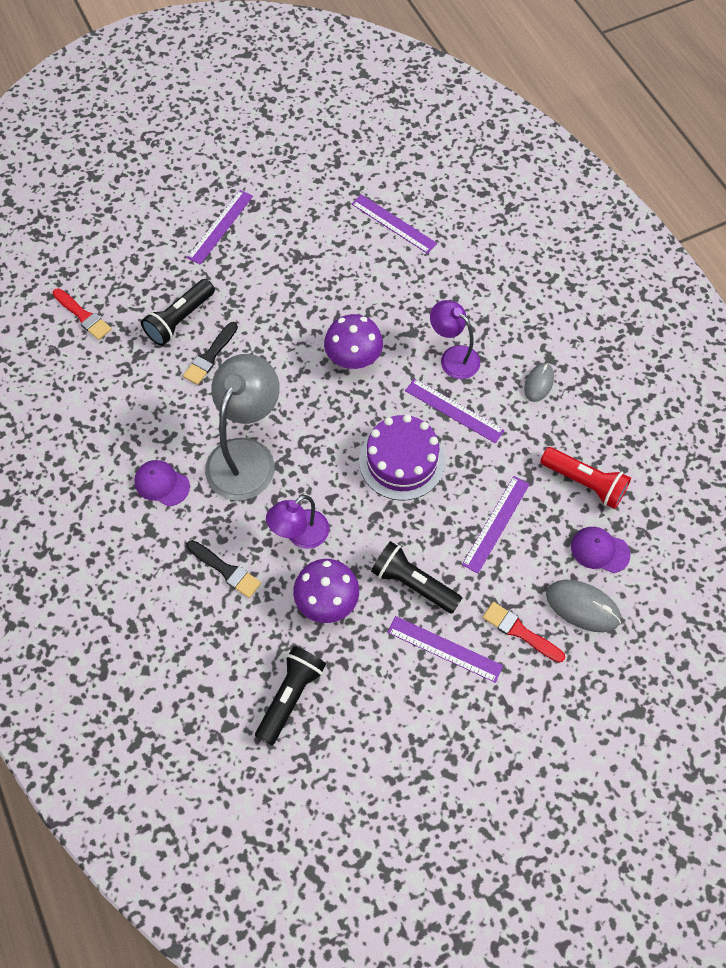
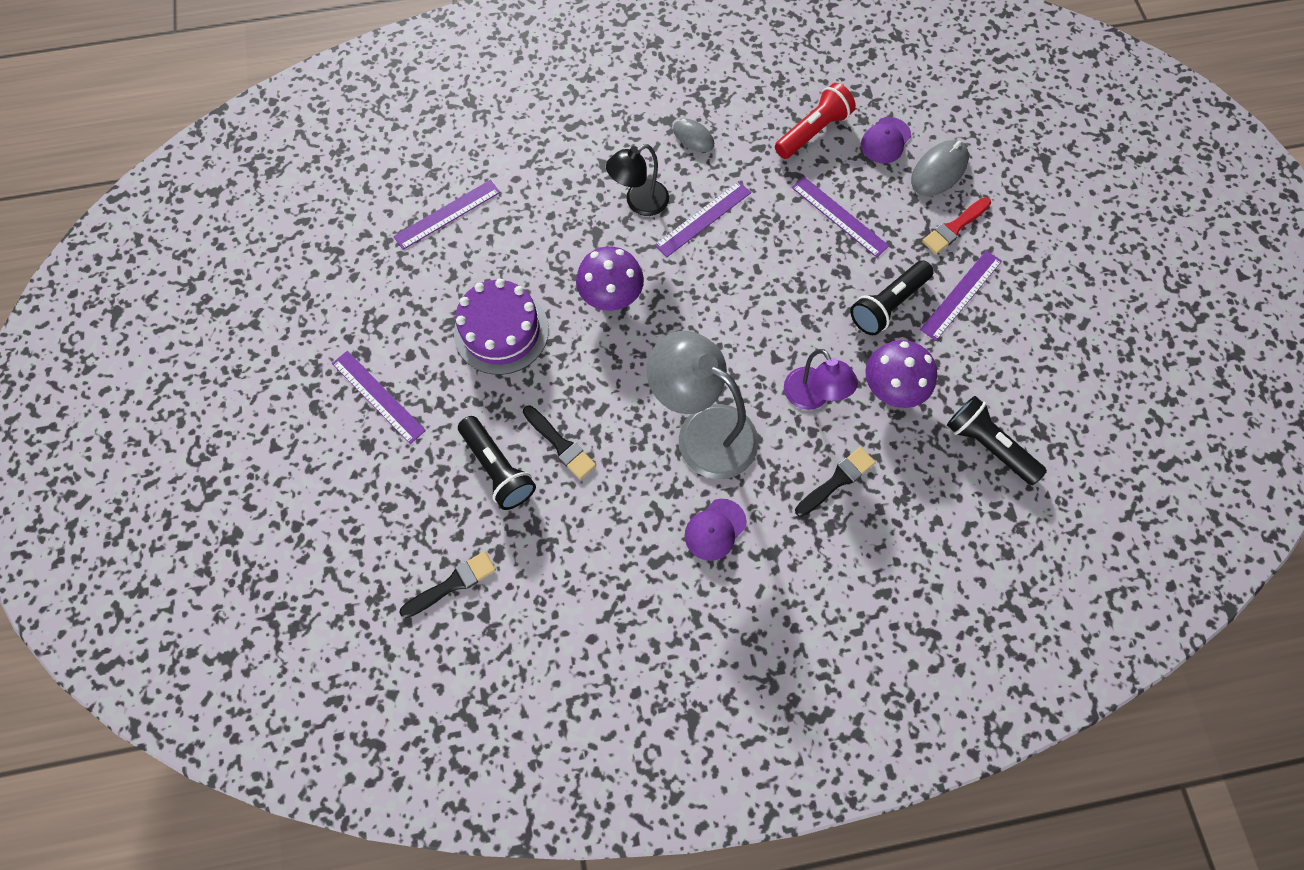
camera: 75 degrees left, 5 degrees up
red brush [53,288,112,340] -> black brush [399,551,496,618]
purple cake [359,414,445,501] -> purple cake moved to [454,279,549,375]
purple lamp [430,300,480,379] -> black lamp [606,144,669,216]

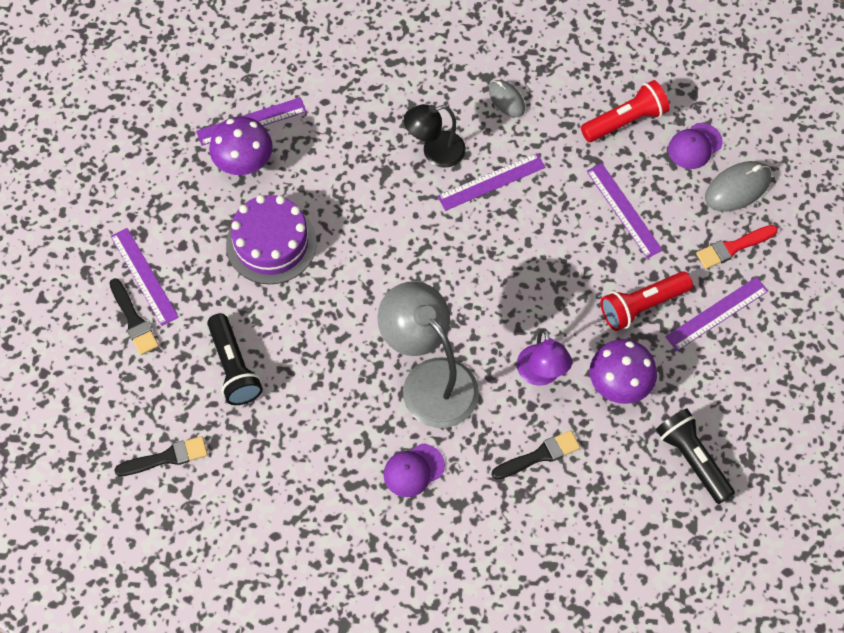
camera: 15 degrees right, 5 degrees down
black brush [523,405,596,480] -> black brush moved to [110,278,159,355]
purple mushroom [576,246,644,311] -> purple mushroom moved to [209,116,273,175]
black flashlight [850,260,934,335] -> red flashlight [601,271,693,331]

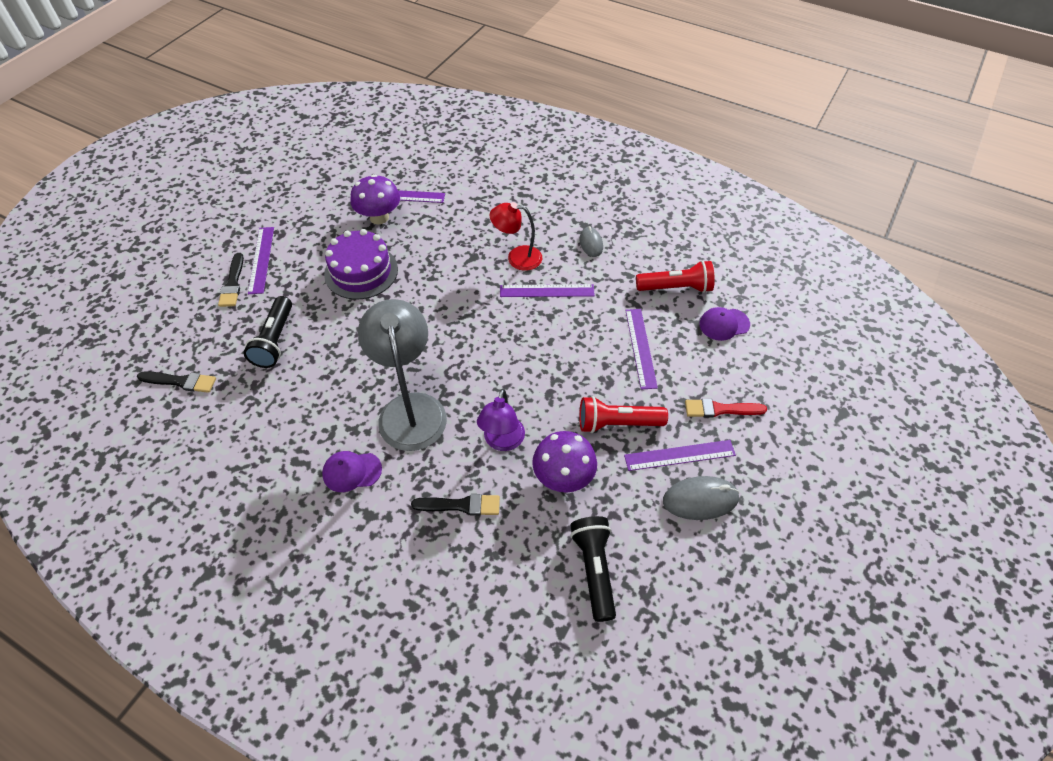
camera: 25 degrees right, 10 degrees down
black lamp [404,104,466,168] -> red lamp [490,202,542,271]
grey mouse [705,161,771,212] -> grey mouse moved to [663,476,740,520]

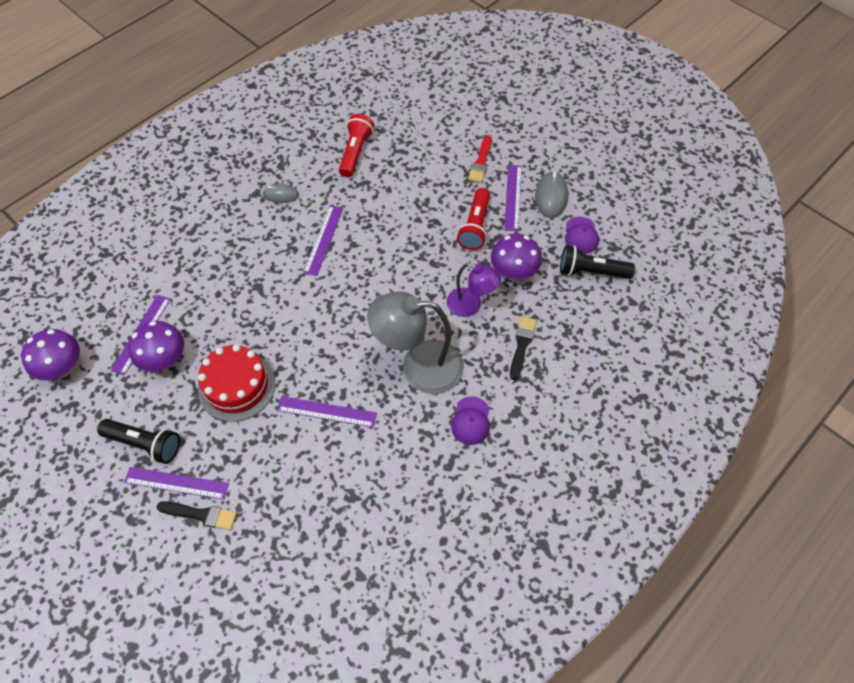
camera: 75 degrees left, 5 degrees up
black brush [137,371,216,393] -> none
black flashlight [244,296,292,368] -> black flashlight moved to [97,419,180,464]
purple cake [324,229,398,300] -> red cake [198,344,276,422]
red lamp [490,202,542,271] -> none
purple ruler [625,309,658,390] -> purple ruler moved to [277,396,377,428]
purple cap [699,307,750,341] -> purple cap moved to [565,217,599,254]
none -> purple mushroom [21,329,80,380]

